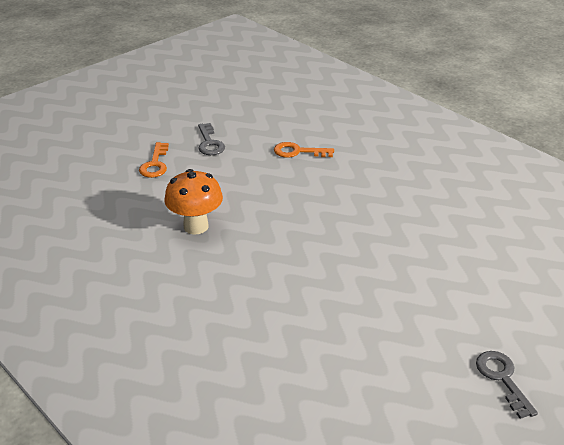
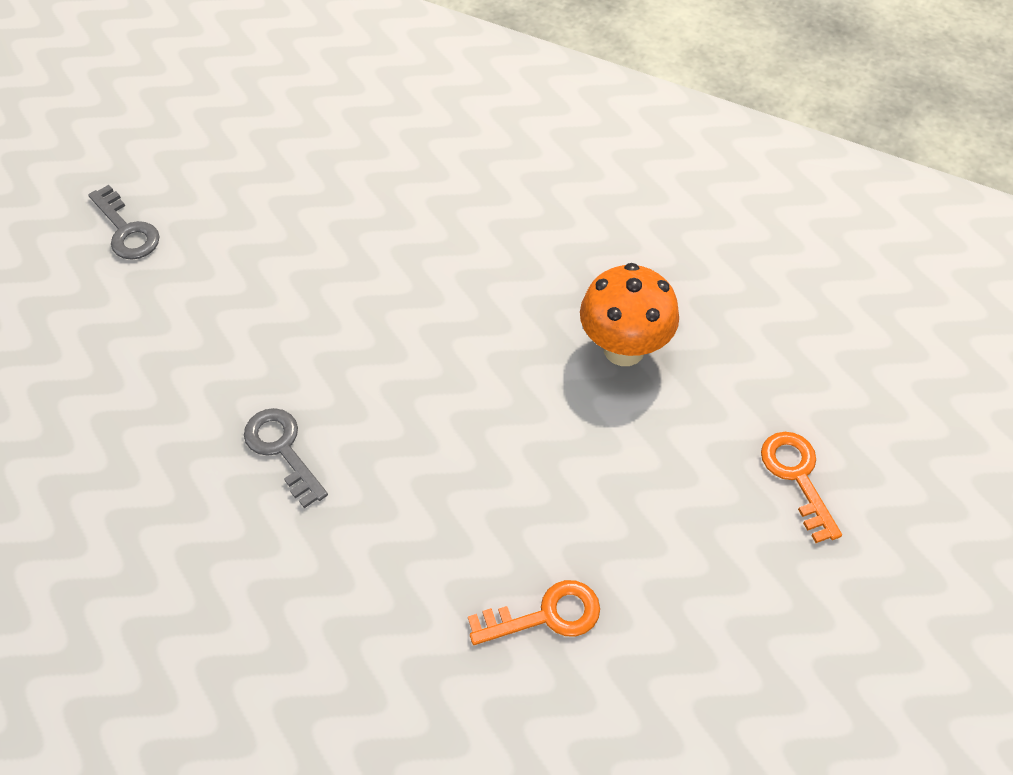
camera: 160 degrees right, 20 degrees up
grey key [198,123,225,155] -> grey key moved to [244,408,328,508]

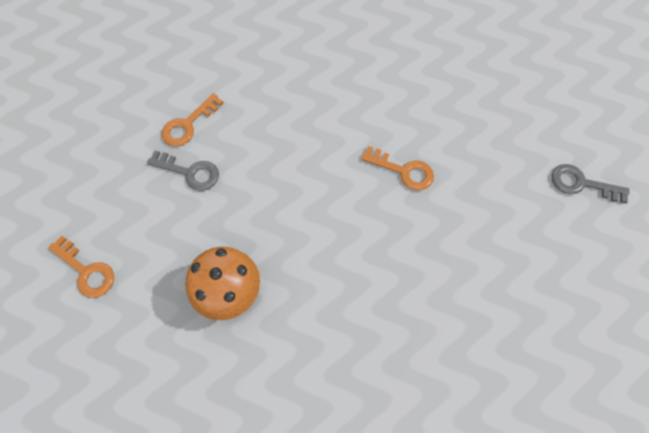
camera: 145 degrees right, 10 degrees up
grey key [244,408,328,508] -> grey key moved to [147,150,219,191]
none -> orange key [361,146,434,190]

